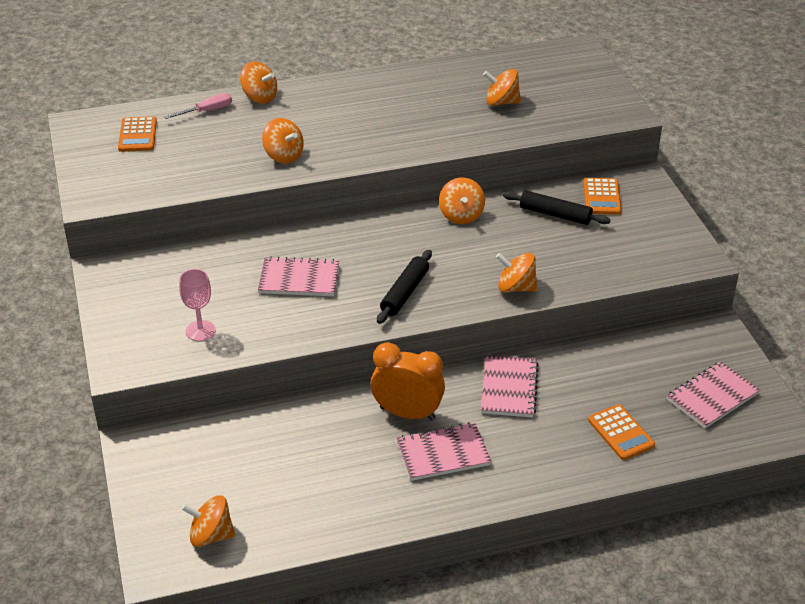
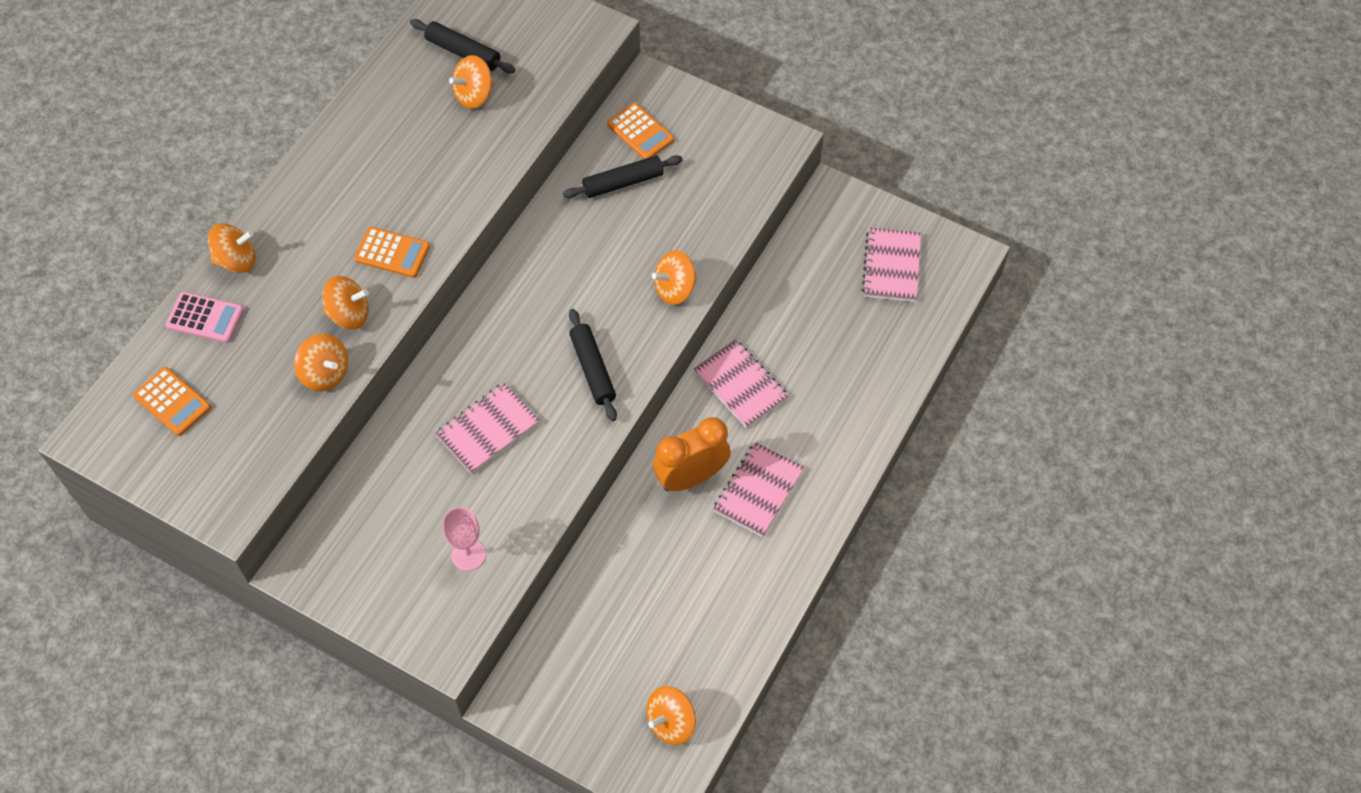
camera: 45 degrees left, 20 degrees up
pink screwdriver [164,93,232,119] -> pink calculator [165,292,244,343]
orange spinning top [439,177,485,224] -> orange spinning top moved to [294,334,348,391]
orange calculator [588,404,655,460] -> orange calculator moved to [354,227,430,278]
none -> black rolling pin [410,19,515,74]

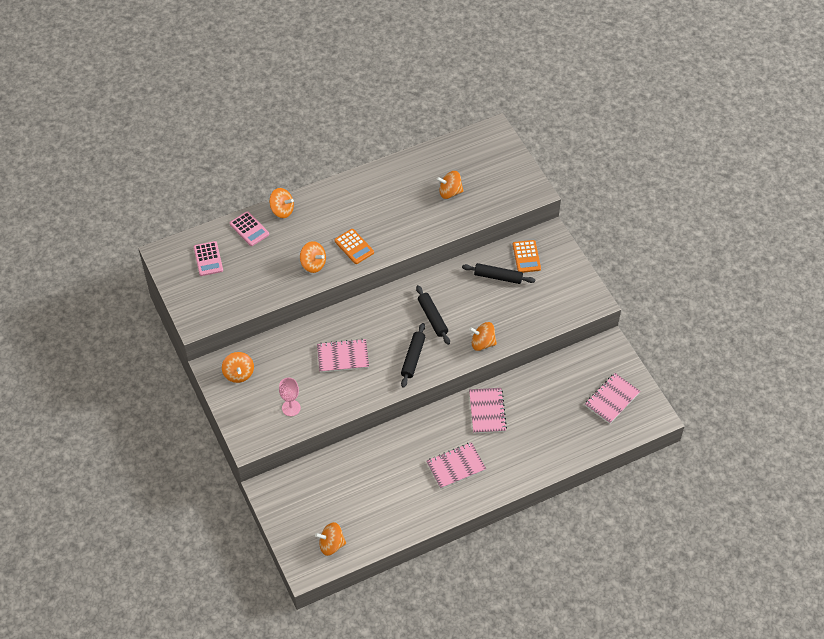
camera: 35 degrees right, 5 degrees down
orange calculator [133,367,211,436] -> pink calculator [194,241,223,276]
orange spinning top [294,334,348,391] -> orange spinning top moved to [222,352,254,383]
black rolling pin [410,19,515,74] -> black rolling pin moved to [416,285,450,345]
orange clock [653,417,731,491] -> none

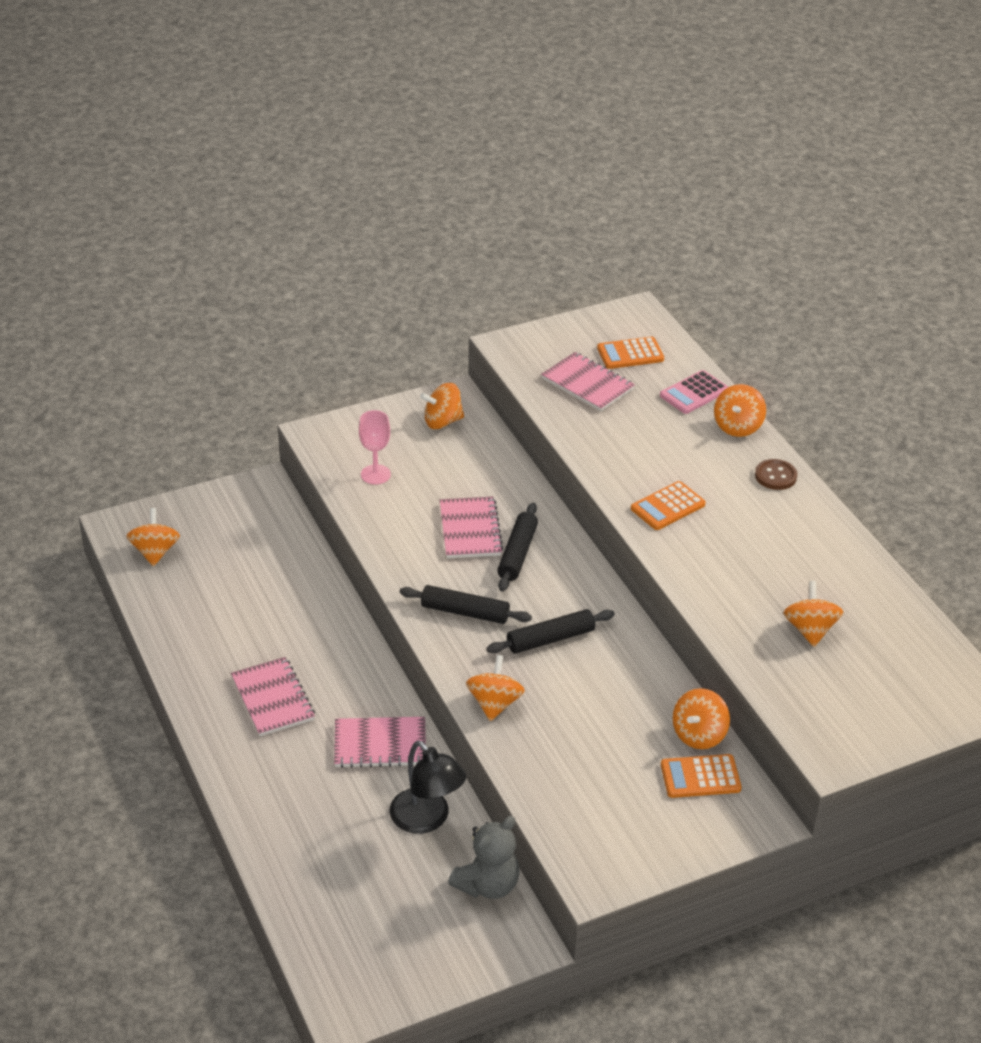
camera: 90 degrees right, 15 degrees down
pink calculator [194,241,223,276] -> orange calculator [597,337,664,369]
orange spinning top [300,241,326,273] -> orange spinning top moved to [673,688,730,749]
black rolling pin [462,263,535,284] -> black rolling pin moved to [497,503,538,591]
pink notebook [585,373,640,424] -> pink notebook moved to [541,352,635,411]
none -> black lamp [389,740,466,834]
none -> grey teddy bear [448,816,520,899]
none -> brown button [755,459,797,490]

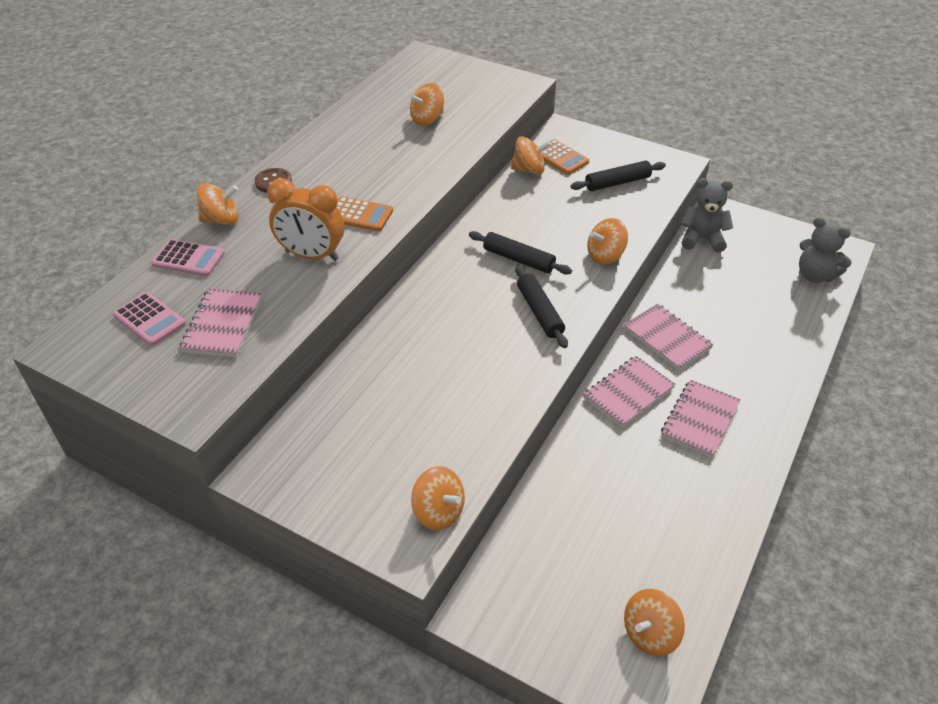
camera: 125 degrees left, 5 degrees up
pink goblet [359,410,391,484] -> none
black lamp [389,740,466,834] -> none
orange spinning top [420,383,464,429] -> orange spinning top moved to [411,466,465,530]
pink notebook [440,497,503,558] -> pink notebook moved to [583,356,676,428]
black rolling pin [497,503,538,591] -> black rolling pin moved to [571,161,666,191]
orange calculator [597,337,664,369] -> pink calculator [113,292,186,346]
none -> orange clock [267,178,344,261]
none -> grey teddy bear [799,217,852,283]

